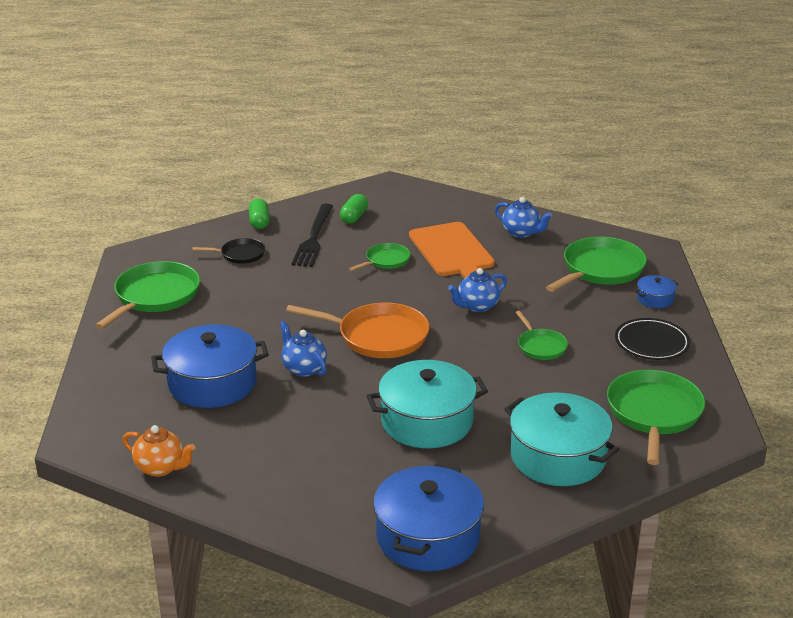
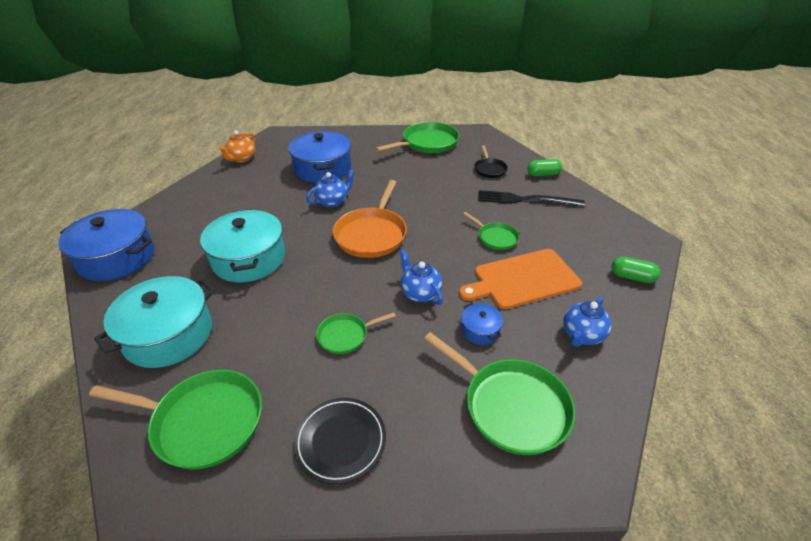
camera: 90 degrees right, 10 degrees up
green pan [95,261,200,329] -> green pan turned 60 degrees counterclockwise [375,122,460,153]
green capsule [340,194,368,224] -> green capsule moved to [611,256,661,283]
blue pot [635,275,678,308] -> blue pot moved to [461,303,503,345]

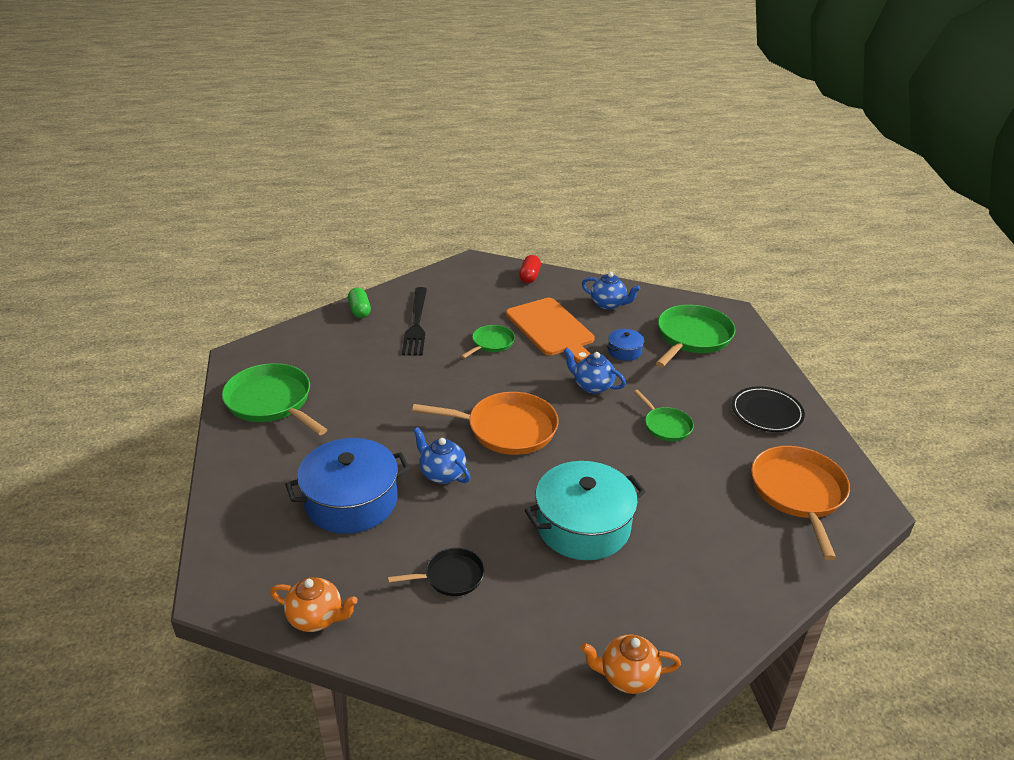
camera: 100 degrees left, 5 degrees down
blue pot [58,209,154,281] -> orange teapot [581,634,681,694]
green pan [89,370,262,470] -> orange pan [751,446,850,560]
turquoise pot [94,276,215,368] -> none
blue teapot [400,250,443,305] -> blue teapot turned 75 degrees clockwise [564,347,626,394]
black pan [474,146,508,178] -> black pan moved to [388,548,485,596]
green capsule [611,256,661,283] -> red capsule [519,255,541,283]

